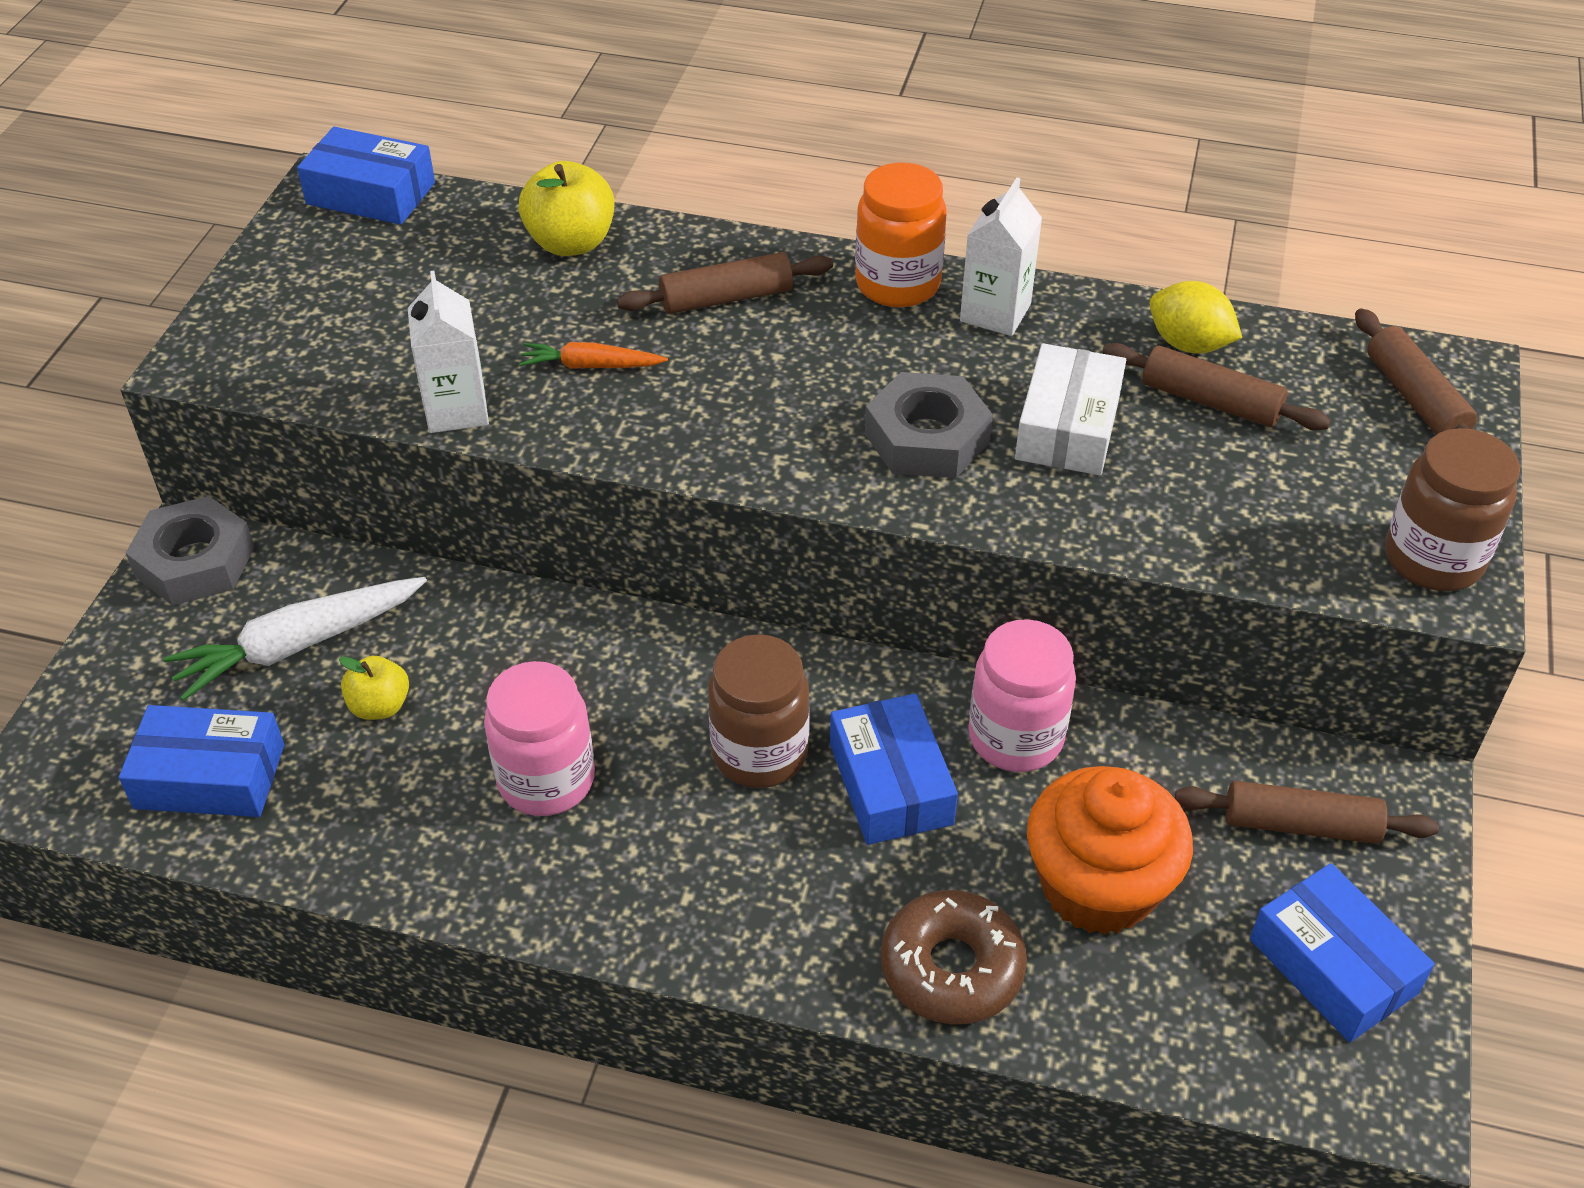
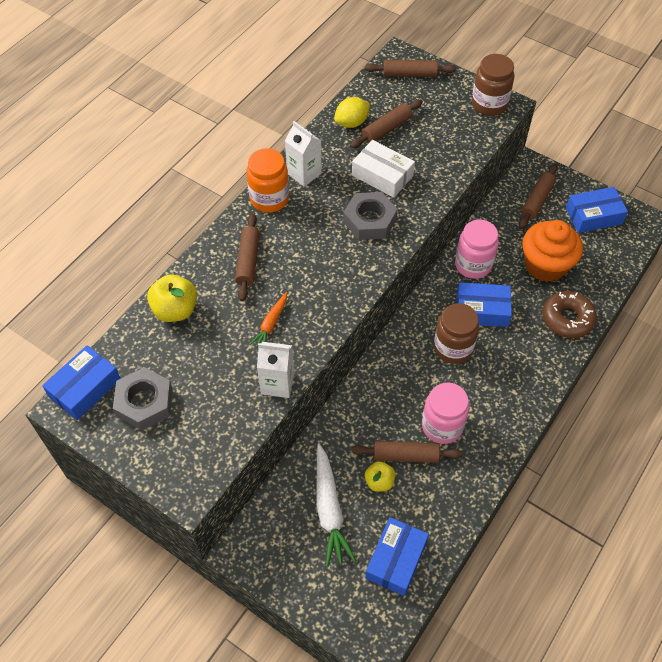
camera: 70 degrees left, 10 degrees up
grey nut [126,496,255,605] -> grey nut moved to [113,367,173,430]
none -> brown rolling pin [351,441,462,463]

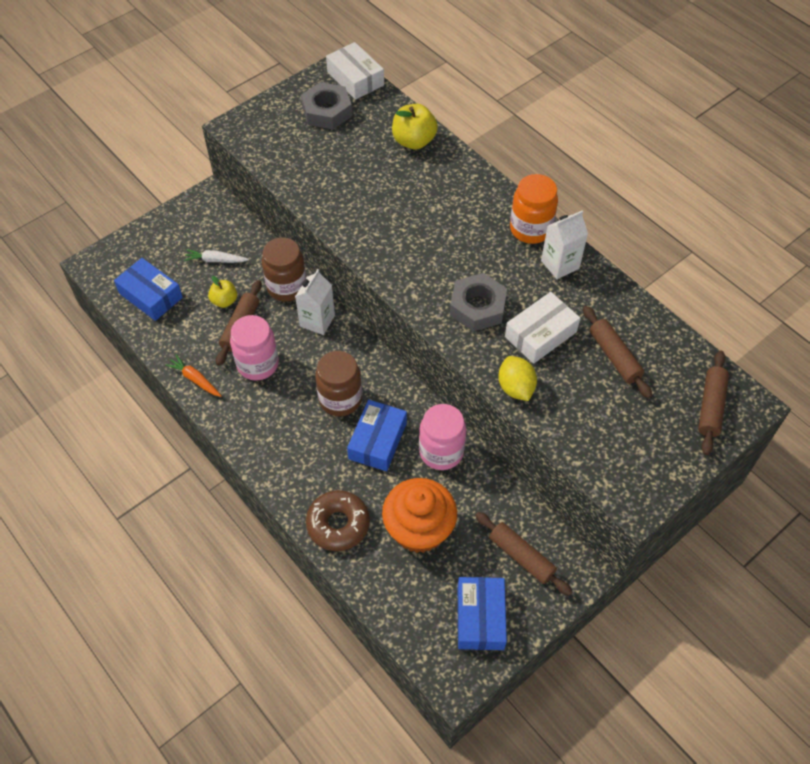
camera: 105 degrees right, 0 degrees up
blue box [42,345,121,420] -> white box [326,42,384,100]
brown rolling pin [235,213,260,301] -> none
orange carrot [250,292,287,347] -> orange carrot moved to [165,355,221,397]
white carton [257,342,294,398] -> white carton moved to [295,269,335,335]
white carrot [316,444,356,567] -> white carrot [184,249,249,263], size x0.57
yellow lemon [334,97,370,128] -> yellow lemon moved to [498,356,537,401]
brown jar [472,54,514,116] -> brown jar moved to [262,237,306,301]

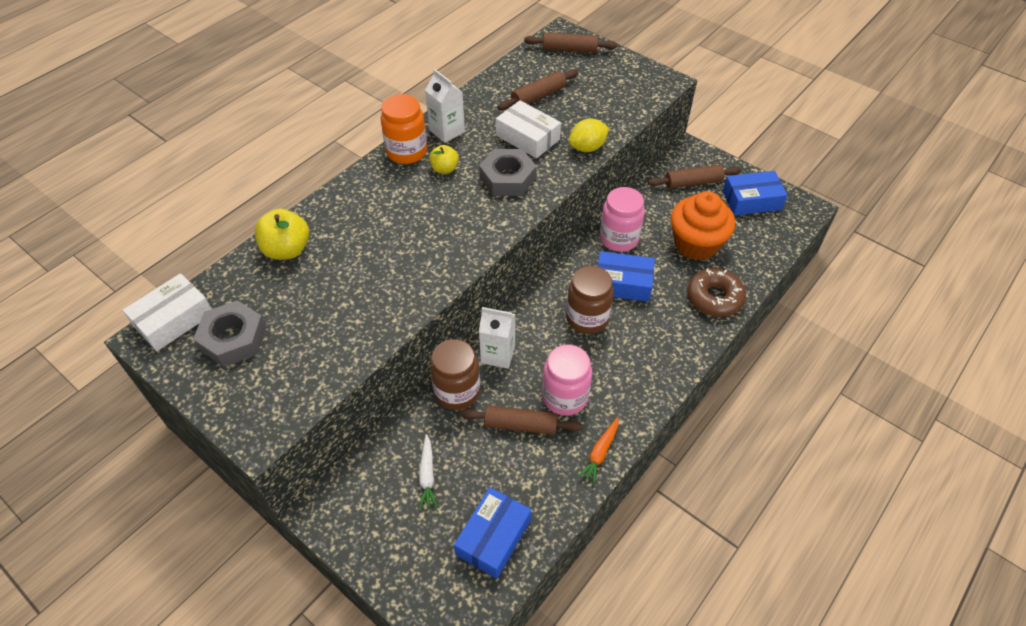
camera: 100 degrees left, 5 degrees down
yellow apple [208,276,237,308] -> yellow apple moved to [429,145,459,174]
brown rolling pin [475,512,572,596] -> brown rolling pin turned 45 degrees clockwise [648,164,741,189]

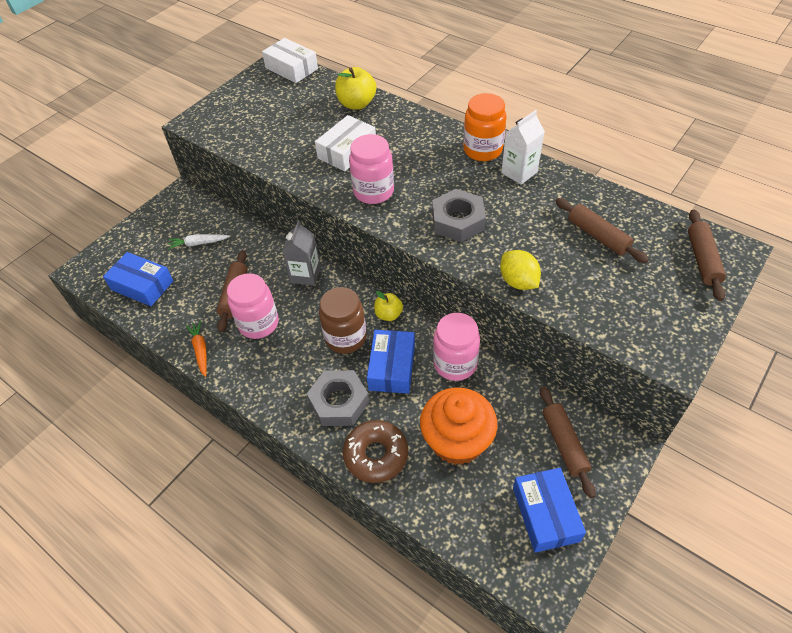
camera: 90 degrees right, 0 degrees up
grey nut [193,300,266,367] -> grey nut moved to [307,370,369,426]
yellow apple [429,145,459,174] -> yellow apple moved to [374,291,403,321]
brown jar [430,339,480,410] -> none
white carton [479,307,515,369] -> grey carton [282,220,321,286]
white box [496,100,561,158] -> white box moved to [315,115,376,172]
orange carrot [577,417,619,485] -> orange carrot turned 45 degrees clockwise [186,321,207,377]
none -> pink jar [349,134,394,204]

